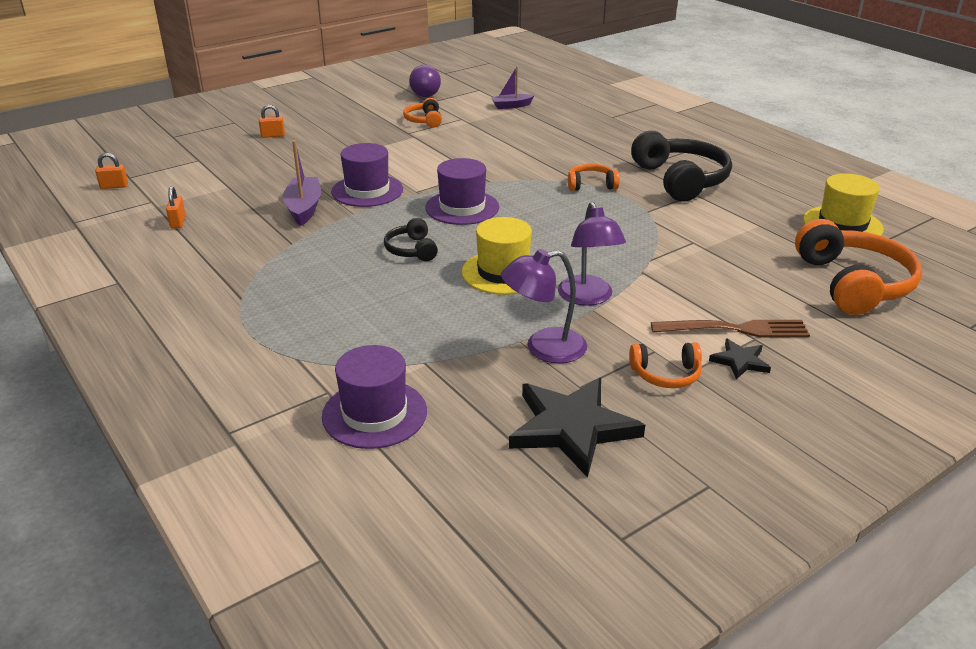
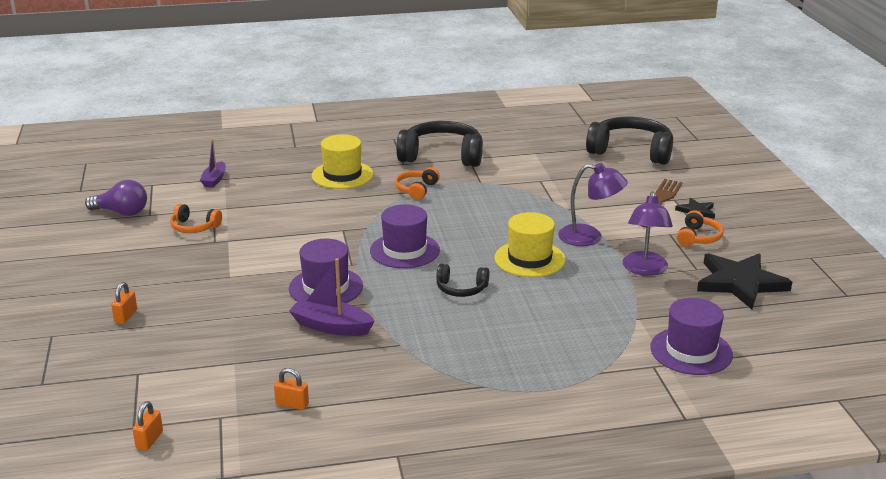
camera: 65 degrees left, 5 degrees down
orange headphones [795,219,922,315] -> black headphones [586,117,673,165]
yellow hat [803,173,884,236] -> yellow hat moved to [312,134,373,189]

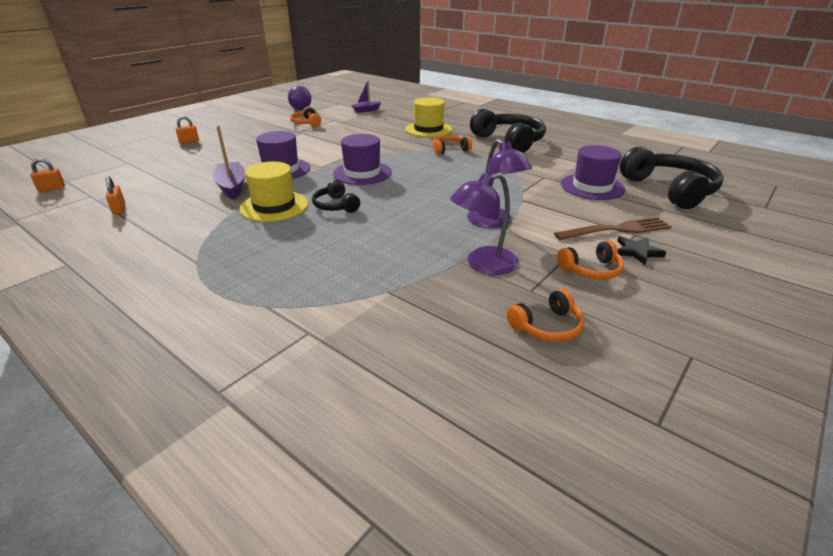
camera: 50 degrees right, 5 degrees up
yellow hat [494,212,566,277] -> yellow hat moved to [239,162,308,222]
purple hat [650,298,733,375] -> purple hat moved to [561,145,625,200]
black star [697,253,792,309] -> orange headphones [507,289,584,342]

